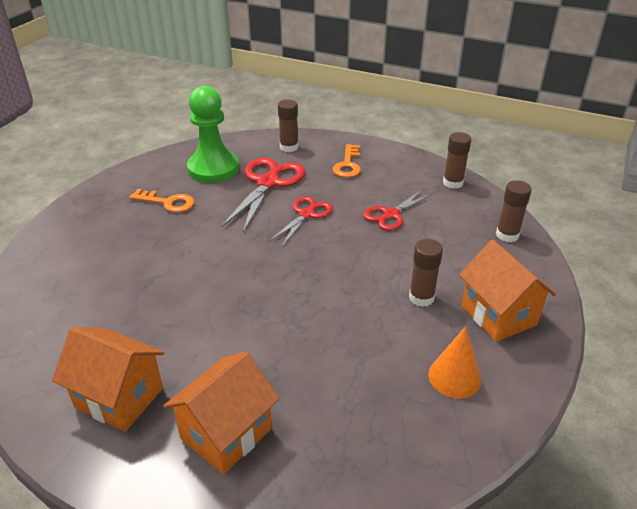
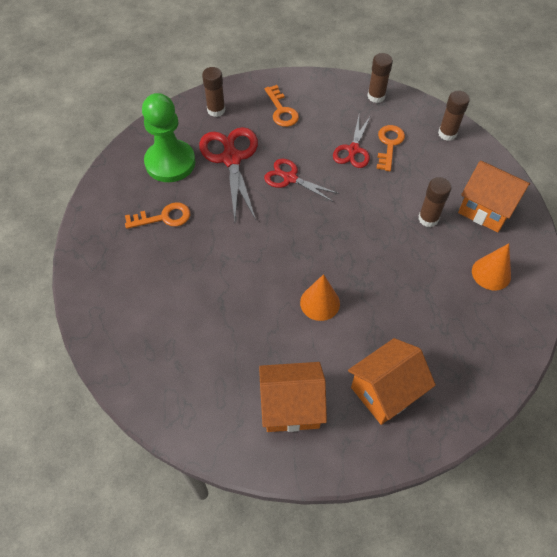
camera: 30 degrees left, 20 degrees up
orange house [163,351,279,474] -> orange house turned 45 degrees clockwise [348,338,436,425]
red scissors [269,196,333,246] -> red scissors turned 60 degrees counterclockwise [264,158,339,202]
none -> orange cone [300,274,340,321]
none -> orange key [377,125,405,171]

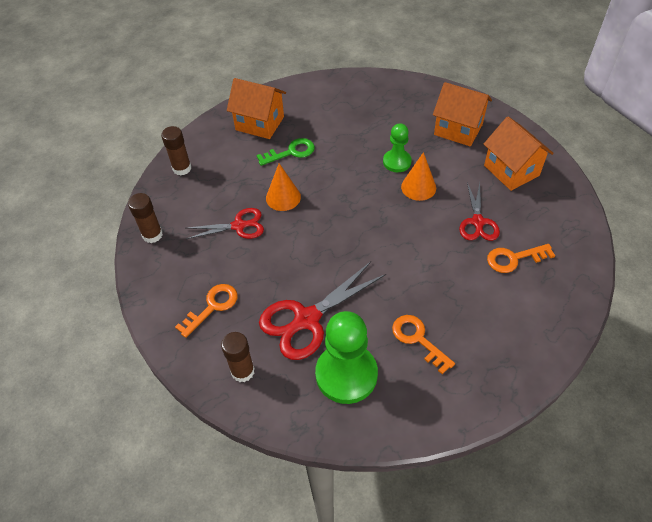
camera: 115 degrees left, 5 degrees down
red scissors [264,158,339,202] -> red scissors moved to [459,183,500,241]
orange key [377,125,405,171] -> orange key moved to [487,244,555,273]
brown glue stick [418,177,451,227] -> green key [257,138,315,166]
orange house [458,161,530,233] -> orange house turned 75 degrees counterclockwise [227,78,286,139]
orange cone [472,243,511,290] -> orange cone moved to [266,163,301,211]
none -> green pawn [383,123,412,172]

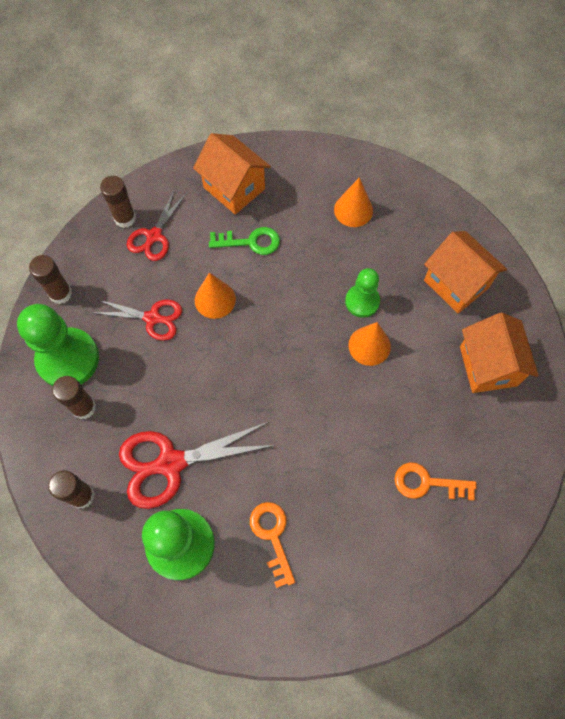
camera: 20 degrees right, 15 degrees up
orange key [175,284,238,338] -> brown glue stick [52,376,96,419]
red scissors [459,183,500,241] -> red scissors moved to [127,189,187,261]
none -> green pawn [17,304,99,386]
none -> orange cone [334,177,373,227]

